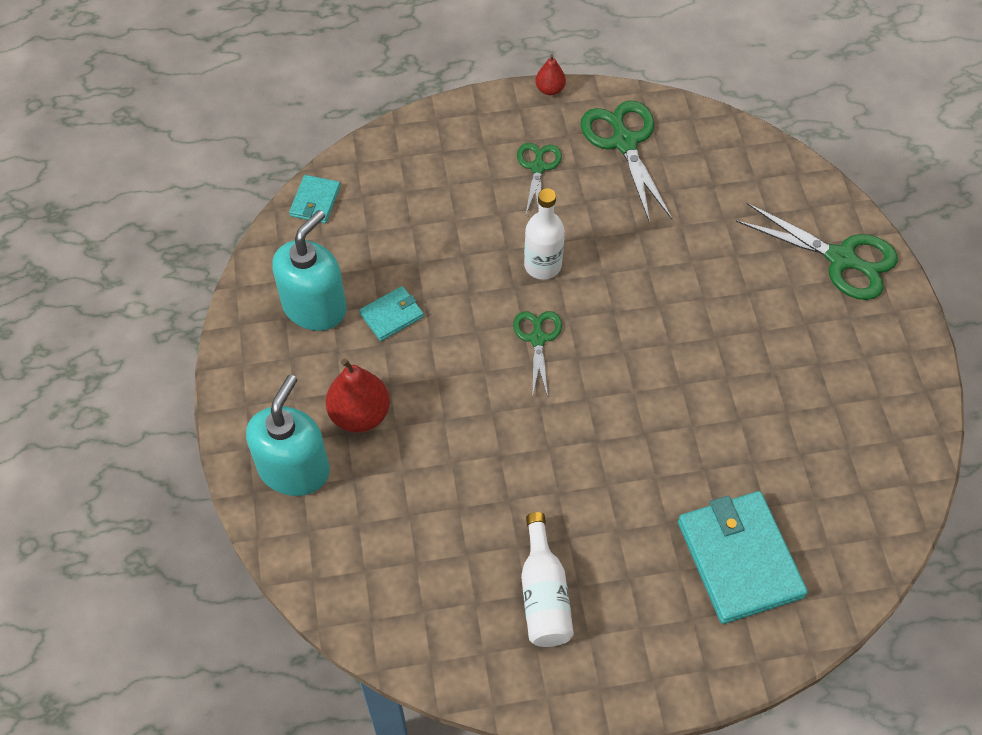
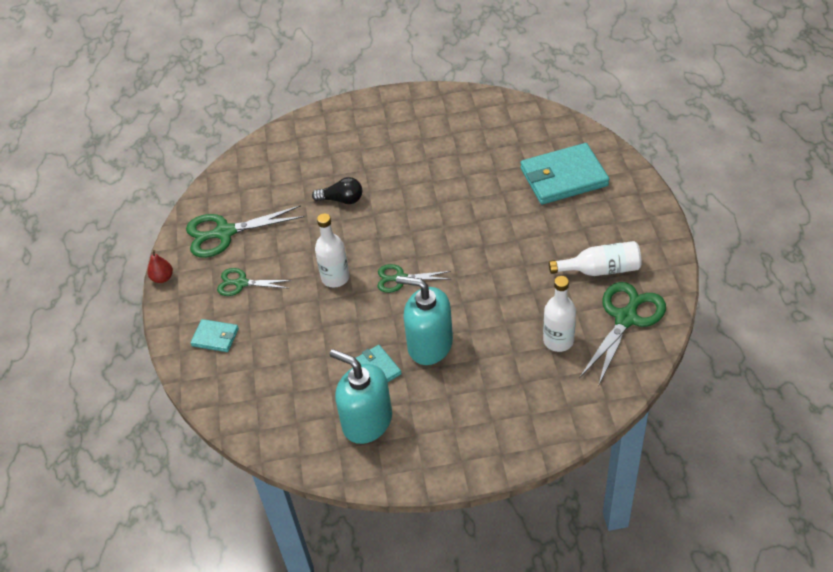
camera: 85 degrees left, 10 degrees down
turquoise soap dispenser [246,375,330,496] -> turquoise soap dispenser moved to [396,276,453,365]
turquoise wallet [289,175,341,223] -> turquoise wallet moved to [190,319,239,352]
red pear [326,359,390,433] -> none
green scissors [736,203,898,300] -> green scissors moved to [579,282,666,387]
none -> black light bulb [312,177,362,204]
none -> white bottle [543,276,576,352]

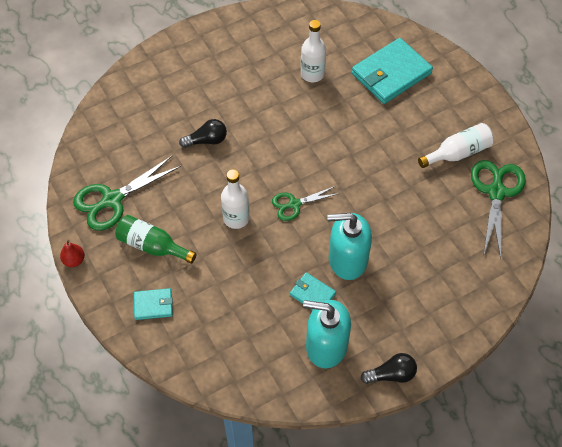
camera: 25 degrees left, 10 degrees up
green scissors [217,268,292,296] -> green bottle [115,215,197,264]
white bottle [543,276,576,352] -> white bottle moved to [301,20,326,82]
none -> black light bulb [361,353,417,384]

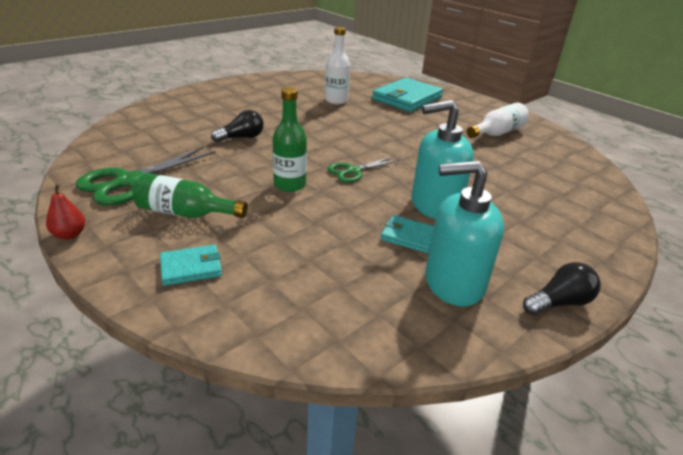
camera: 15 degrees left, 25 degrees down
white bottle [221,169,250,229] -> green bottle [272,87,307,192]
green scissors [471,160,526,258] -> none

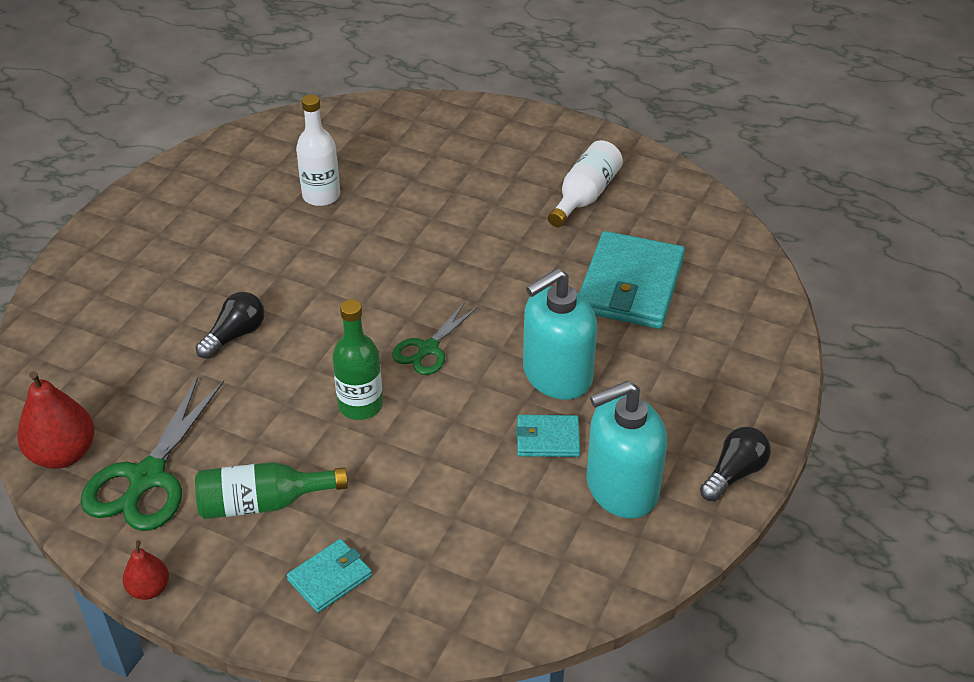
camera: 20 degrees left, 10 degrees up
turquoise wallet [372,78,443,112] -> turquoise wallet moved to [579,231,685,329]
none -> red pear [17,371,94,469]

